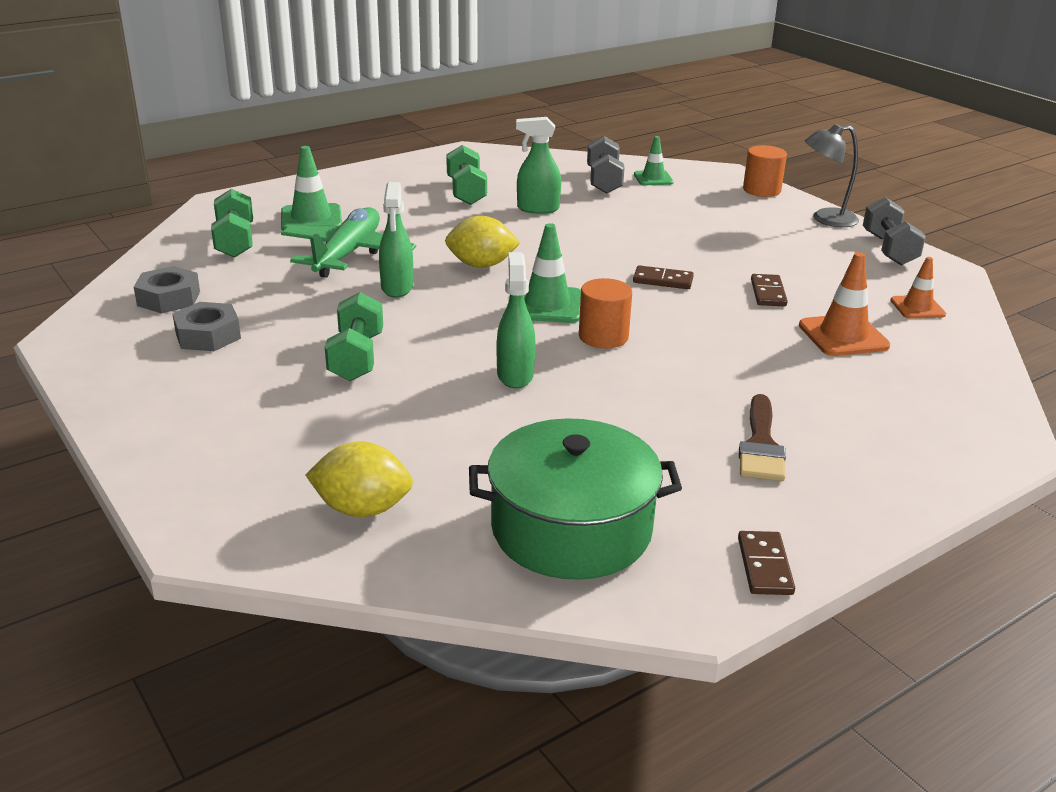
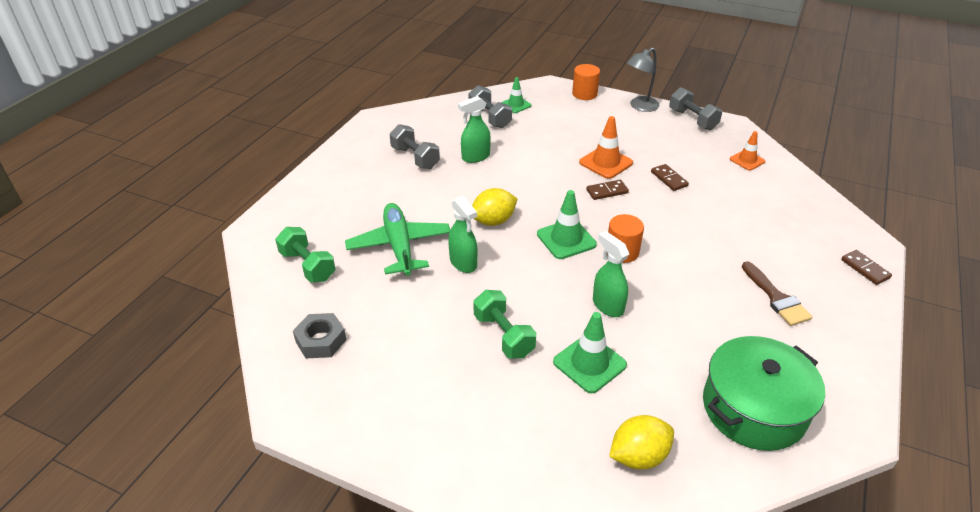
camera: 30 degrees left, 10 degrees up
grey nut [173,302,241,351] -> none
green traffic cone [281,146,342,231] -> green traffic cone moved to [553,312,627,393]
green dumbbell [446,145,487,205] -> grey dumbbell [390,124,440,169]
brown domino [738,531,795,595] -> brown domino moved to [841,250,892,285]
orange traffic cone [799,252,890,356] -> orange traffic cone moved to [579,116,633,179]

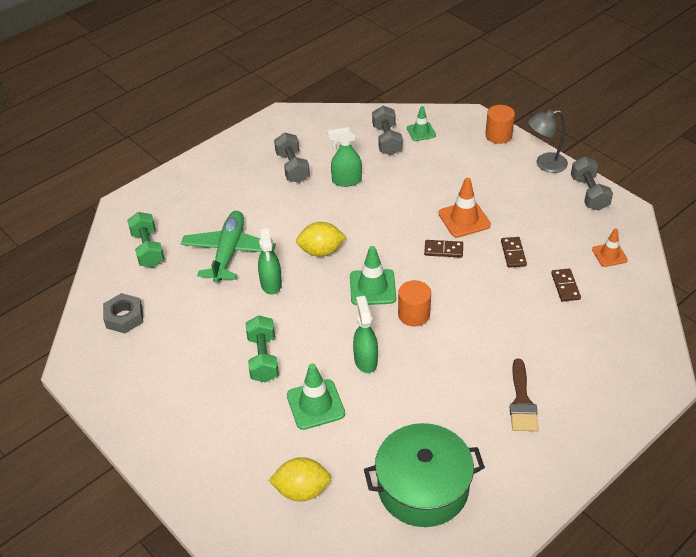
camera: 25 degrees right, 5 degrees up
brown domino [841,250,892,285] -> brown domino moved to [551,269,581,302]

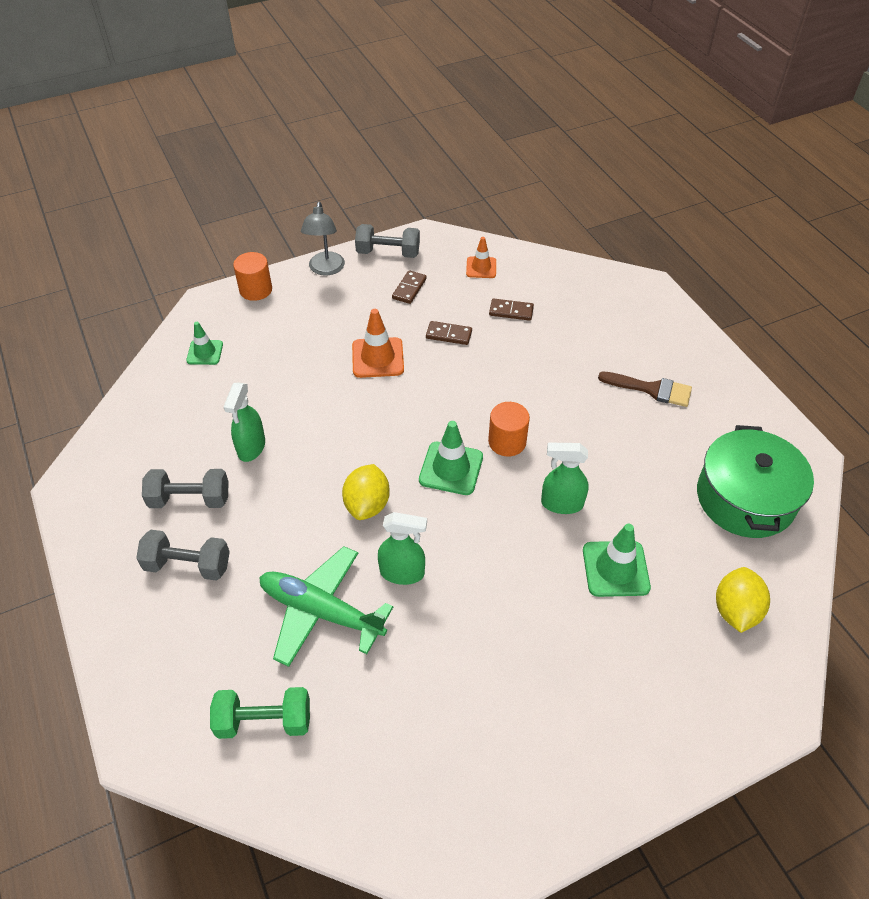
camera: 75 degrees left, 5 degrees up
grey nut [103,293,143,333] -> none
green dumbbell [246,315,279,382] -> none
grey dumbbell [372,106,403,155] -> grey dumbbell moved to [136,530,230,581]
brown domino [424,240,463,258] -> brown domino moved to [392,270,427,304]

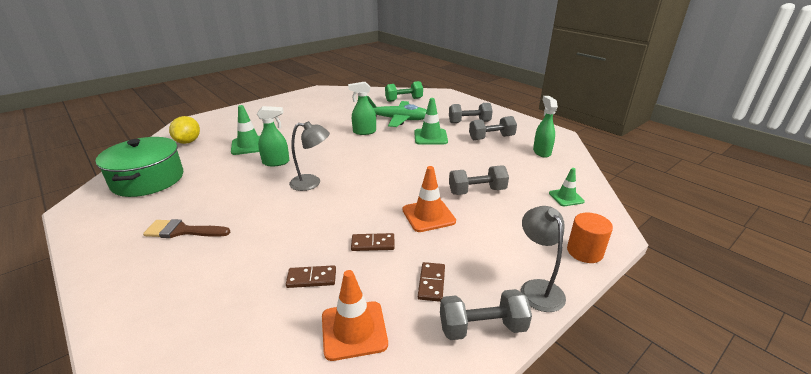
camera: 165 degrees right, 20 degrees down
green spray bottle [224,382,265,462] -> green spray bottle moved to [533,96,558,158]
yellow lemon [342,464,390,520] -> none
green traffic cone [419,421,483,495] -> green traffic cone moved to [414,98,448,144]
orange traffic cone [466,237,496,278] -> orange traffic cone [322,270,388,361], size x1.56
orange cylinder [488,402,530,456] -> grey lamp [289,121,330,191]
none -> grey dumbbell [449,165,509,195]

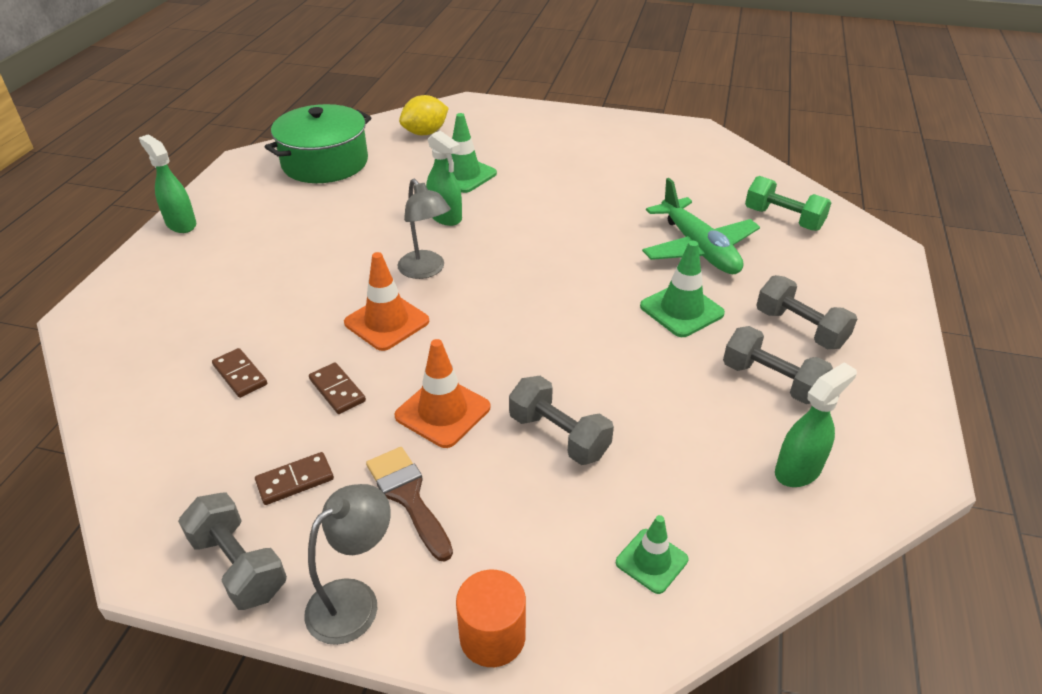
camera: 55 degrees right, 10 degrees up
brown brush [143,219,230,238] -> brown brush moved to [366,447,453,562]
orange traffic cone [322,270,388,361] -> orange traffic cone moved to [344,252,429,351]
green spray bottle [348,82,376,135] -> green spray bottle moved to [139,135,197,233]

